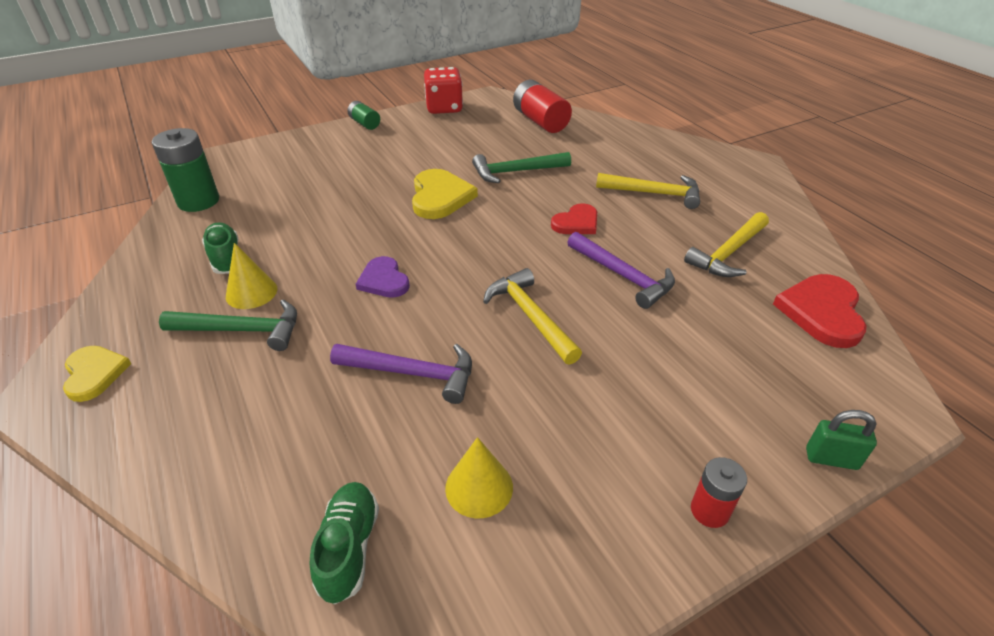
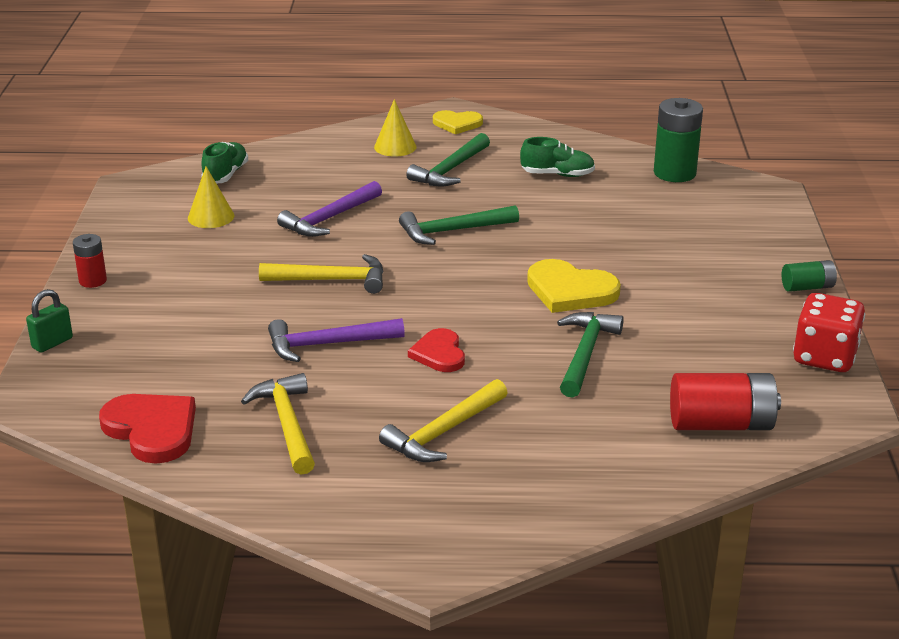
camera: 120 degrees right, 10 degrees down
yellow cone [226,243,277,309] -> yellow cone moved to [374,99,417,157]
green shoe [310,482,379,604] -> green shoe turned 105 degrees counterclockwise [201,142,248,184]
purple heart [356,256,410,298] -> green hammer [399,205,519,245]

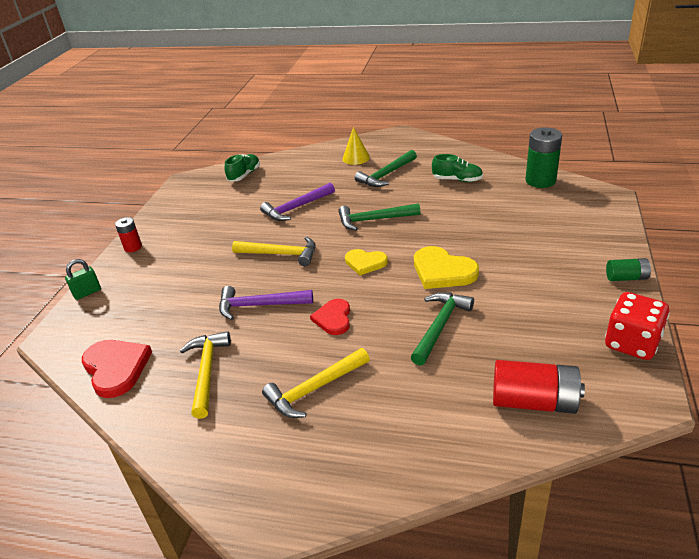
camera: 15 degrees right, 5 degrees up
yellow cone [188,167,235,228] -> none
yellow heart [433,110,483,134] -> yellow heart moved to [345,249,388,275]

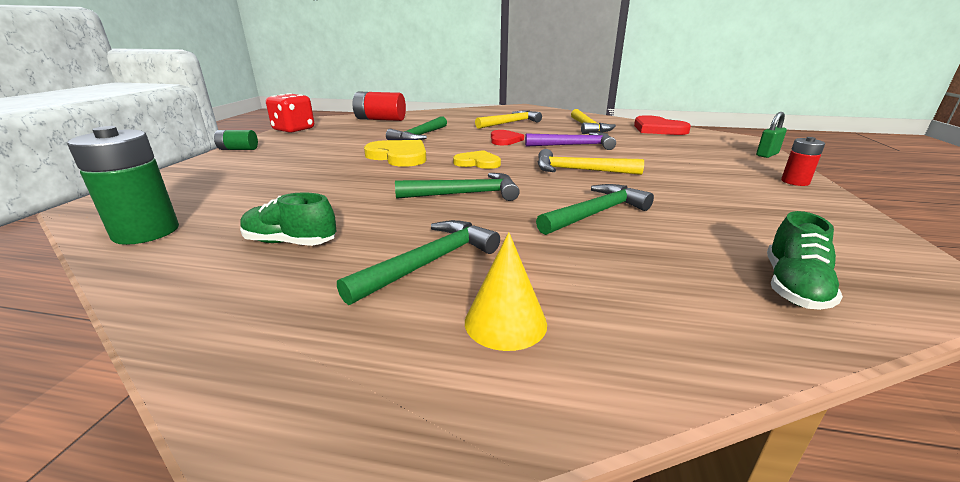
camera: 175 degrees right, 10 degrees down
purple hammer [260,183,335,221] -> green hammer [536,184,654,235]

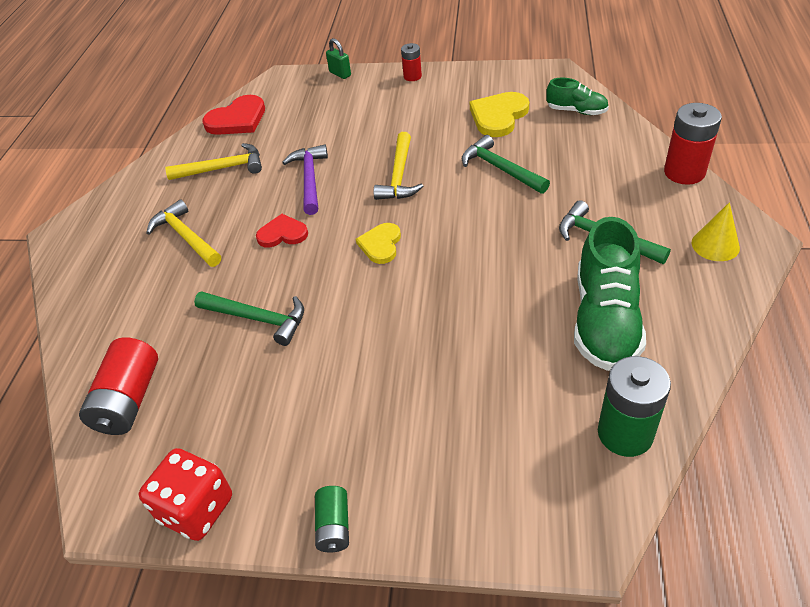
camera: 90 degrees left, 20 degrees up
green shoe [240,192,336,246] -> green shoe [574,217,646,371], size x1.85
yellow heart [364,140,427,167] -> yellow heart moved to [470,92,529,137]
green hammer [395,173,520,201] -> none
yellow cone [465,232,547,351] -> yellow cone moved to [691,202,740,261]
none -> red battery [664,103,722,185]

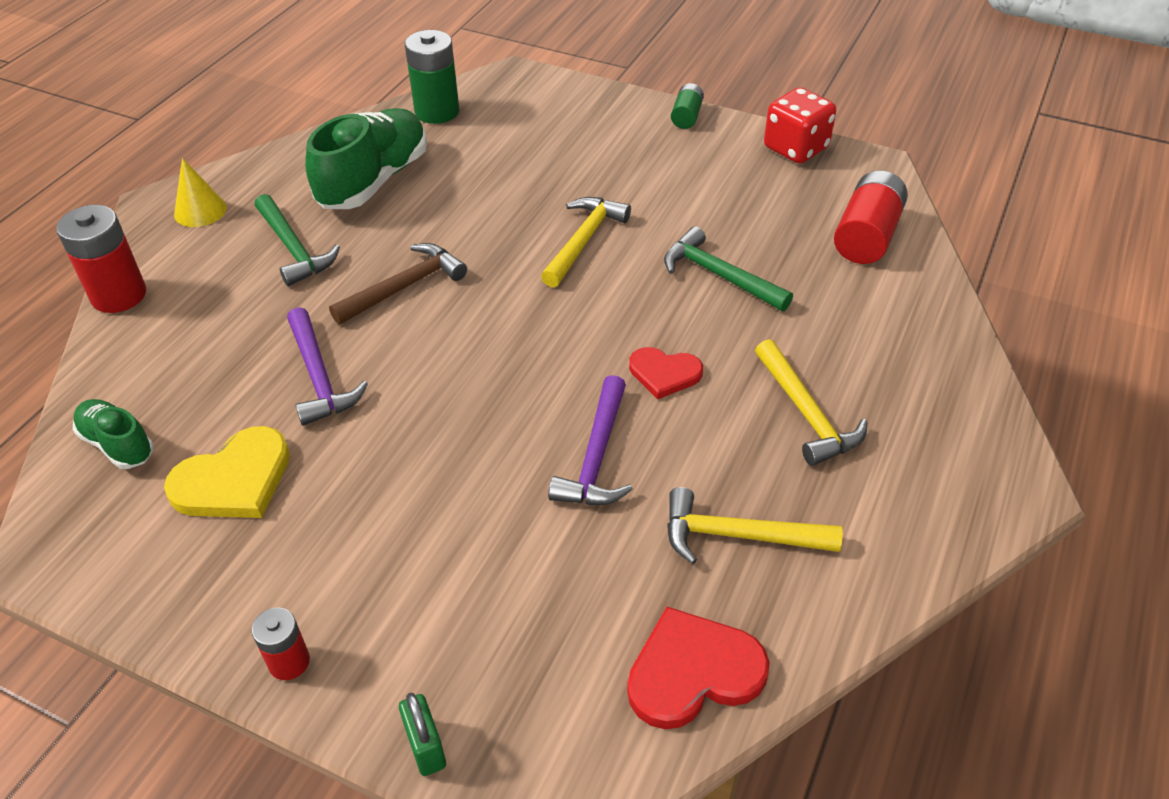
camera: 165 degrees left, 0 degrees up
yellow heart [356,223,401,264] -> none
yellow hammer [374,132,423,200] -> yellow hammer moved to [541,197,631,288]
green hammer [462,135,550,194] -> purple hammer [287,307,368,426]
none -> brown hammer [329,243,467,324]

